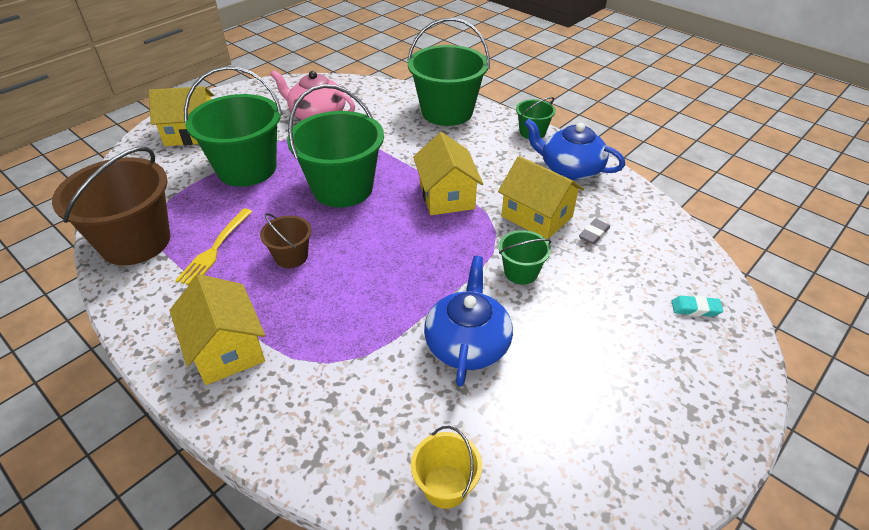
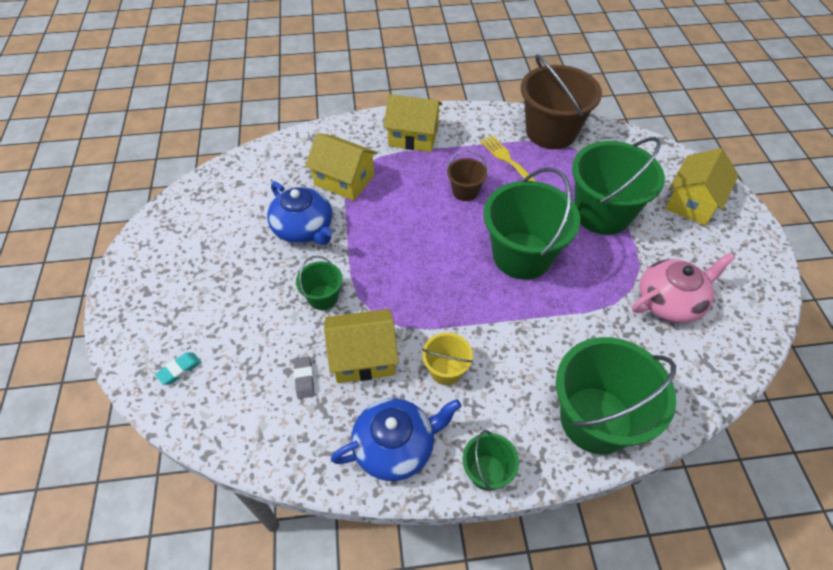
camera: 130 degrees right, 10 degrees up
yellow bucket [411,426,482,509] -> yellow bucket moved to [422,333,473,385]
yellow house [413,132,483,215] -> yellow house moved to [305,133,378,201]

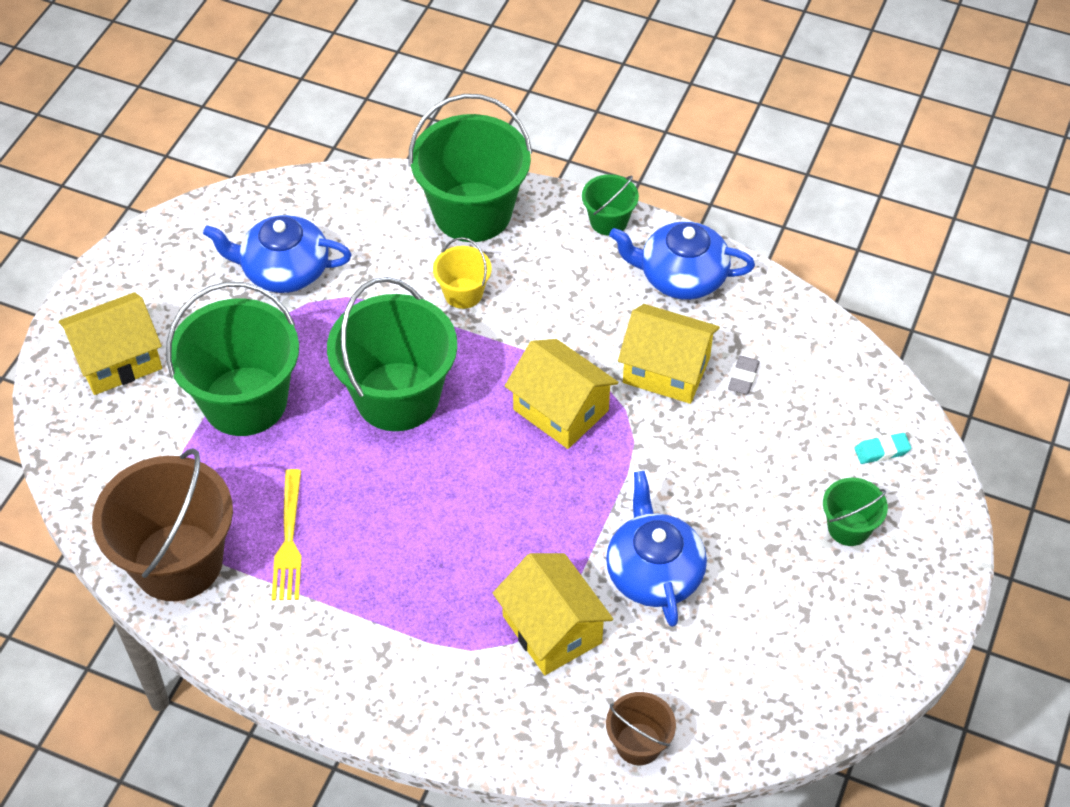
camera: 150 degrees left, 0 degrees up
green bucket [296,256,343,310] -> green bucket moved to [823,478,888,546]
yellow house [384,94,442,152] -> yellow house moved to [505,339,619,449]
yellow bucket [422,333,473,385] -> yellow bucket moved to [433,237,492,309]
brown bucket [447,150,488,201] -> brown bucket moved to [606,692,676,765]
pink teapot [632,253,735,323] -> blue teapot [203,215,352,293]

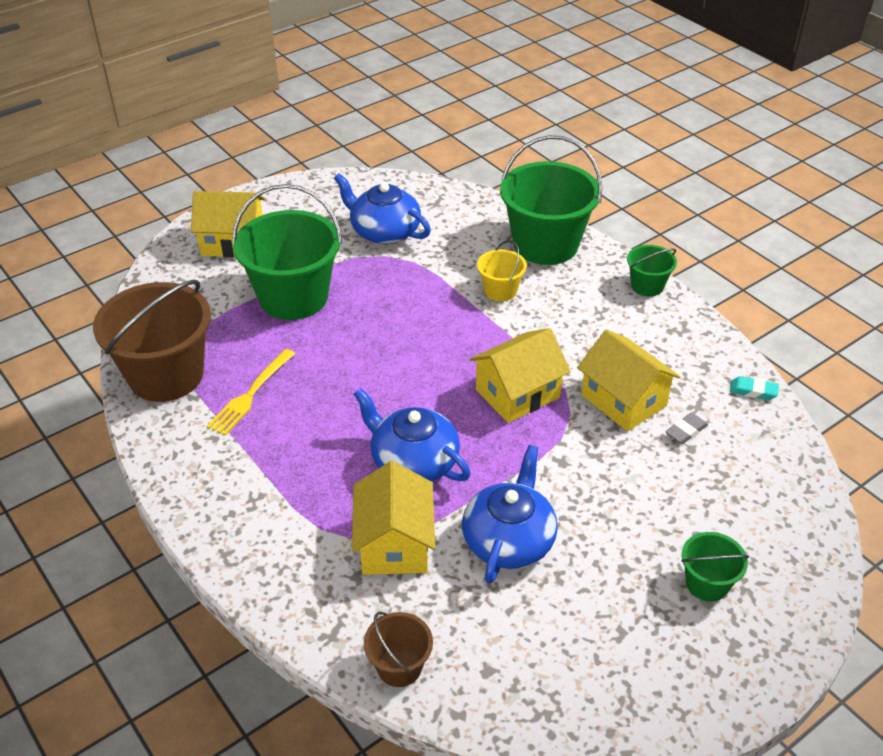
camera: 30 degrees right, 10 degrees down
green bucket [327,277,457,431] -> none
yellow house [505,339,619,449] -> yellow house turned 75 degrees clockwise [470,328,571,423]
blue teapot [609,221,755,300] -> blue teapot moved to [354,388,471,482]
turquoise eraser [854,433,911,464] -> turquoise eraser moved to [730,376,779,400]

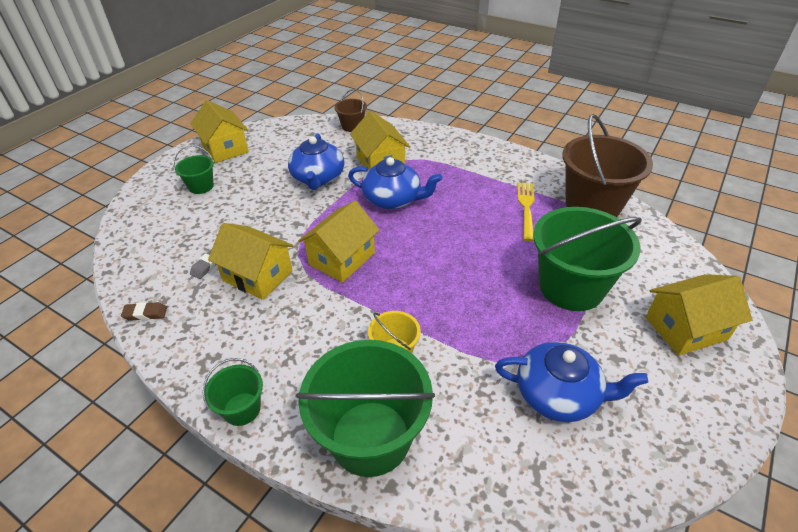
camera: 160 degrees right, 0 degrees up
turquoise eraser [730,376,779,400] -> brown eraser [121,302,167,321]
none -> yellow house [190,100,249,163]

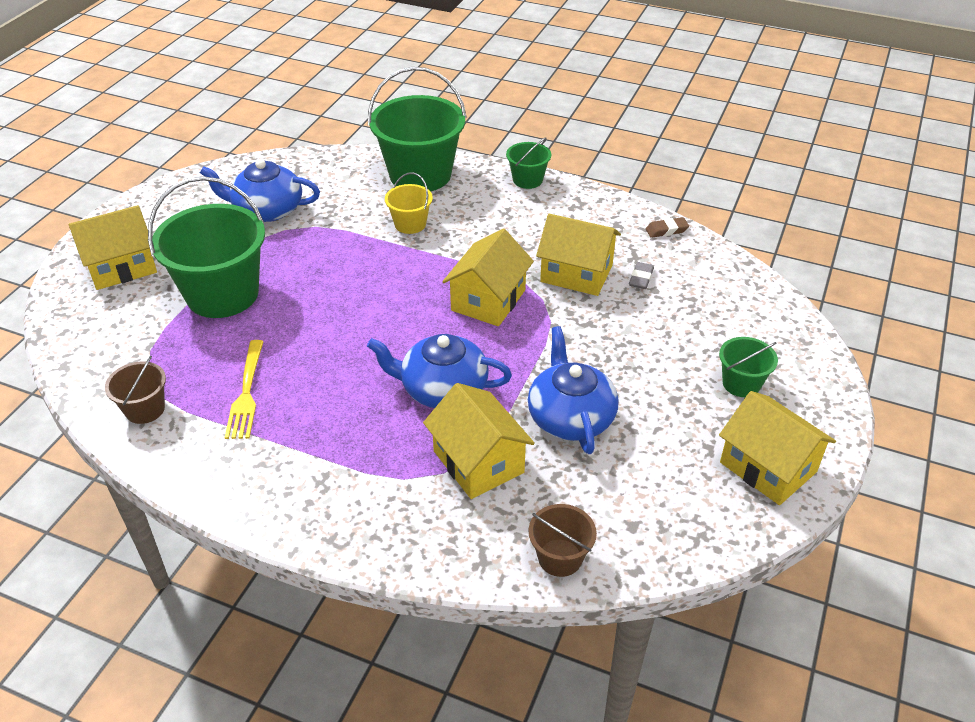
camera: 170 degrees right, 0 degrees up
brown bucket [562,114,653,217] -> brown bucket [105,356,166,424], size x0.48

